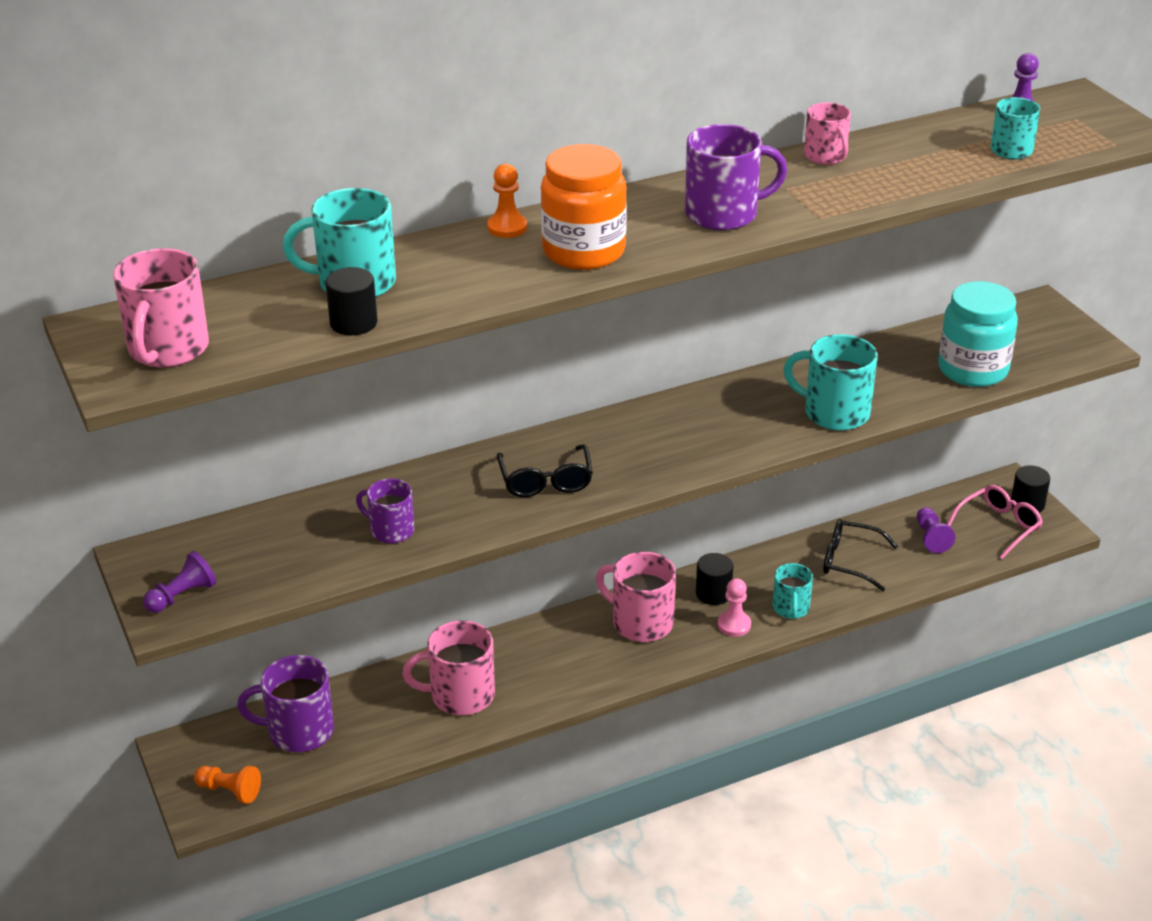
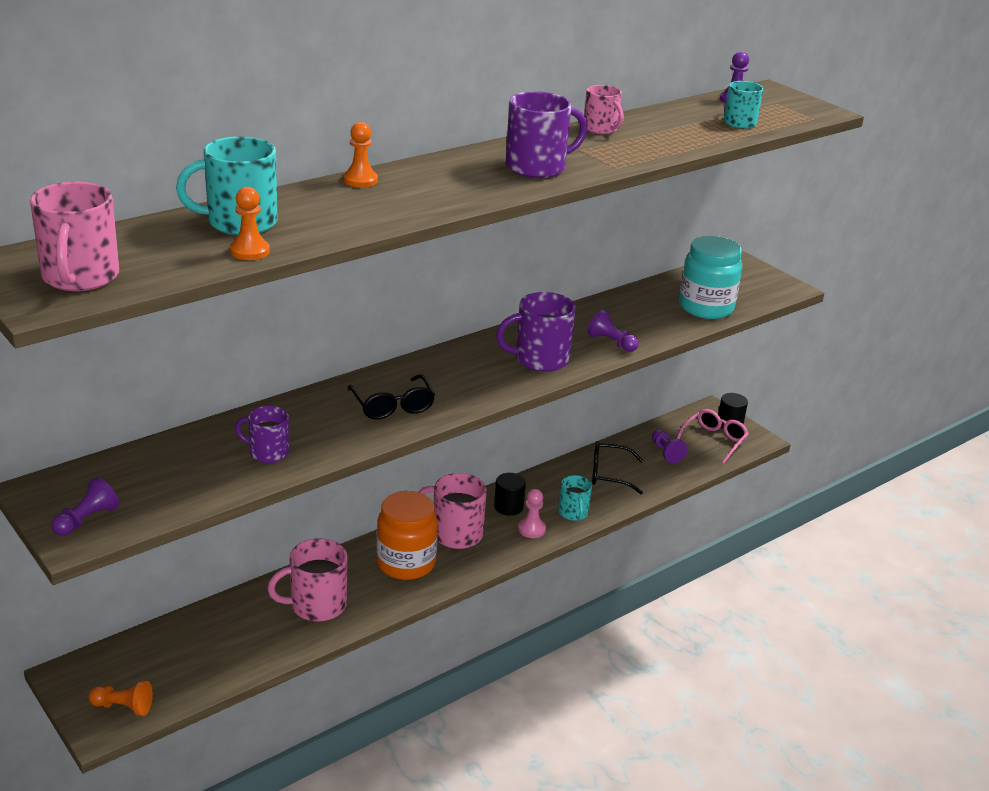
camera: 15 degrees left, 5 degrees down
purple mug [237,655,334,752] -> purple mug moved to [496,292,576,372]
black cylinder [326,267,377,335] -> orange pawn [230,187,270,260]
orange jar [541,144,627,270] -> orange jar moved to [376,491,438,580]
turquoise mug [783,334,878,430] -> purple pawn [588,310,639,352]

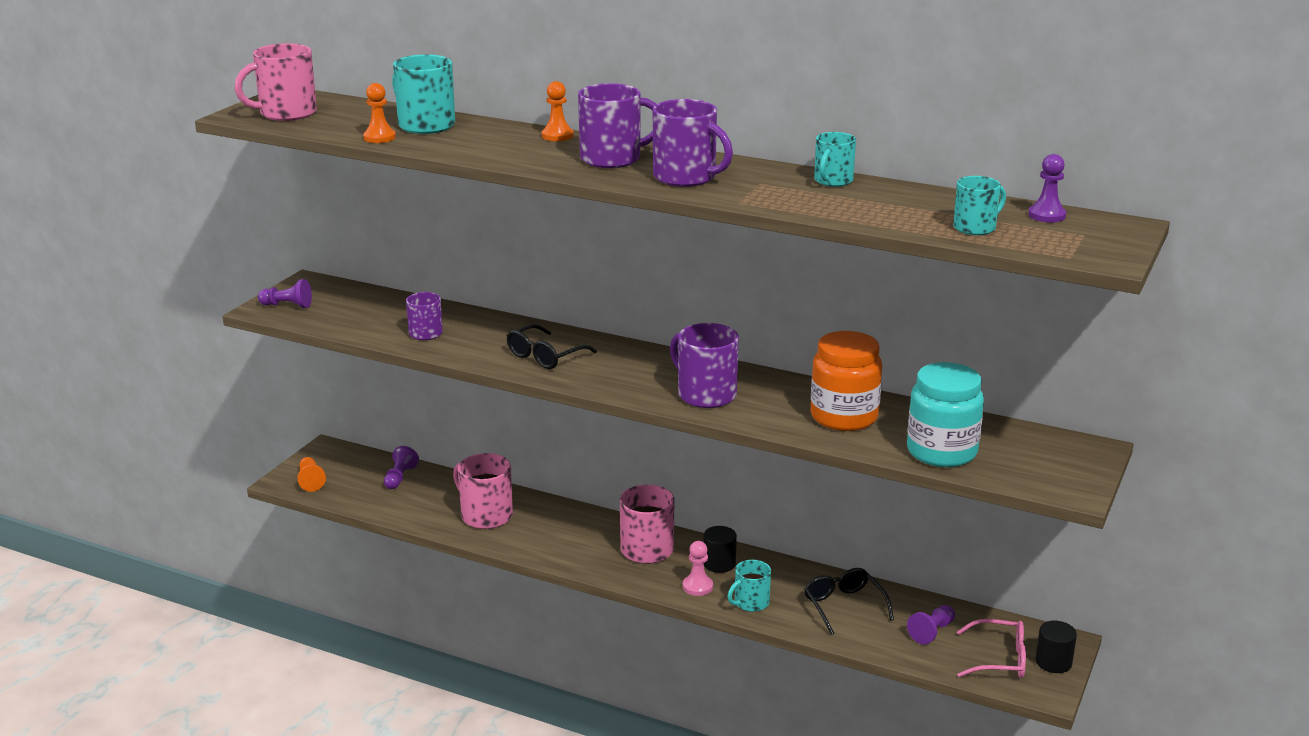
camera: 65 degrees right, 5 degrees down
orange jar [376,491,438,580] -> orange jar moved to [811,331,882,431]
pink mug [584,85,624,134] -> turquoise mug [814,132,856,187]
purple pawn [588,310,639,352] -> purple pawn moved to [384,446,419,489]
none -> purple mug [578,83,656,168]

